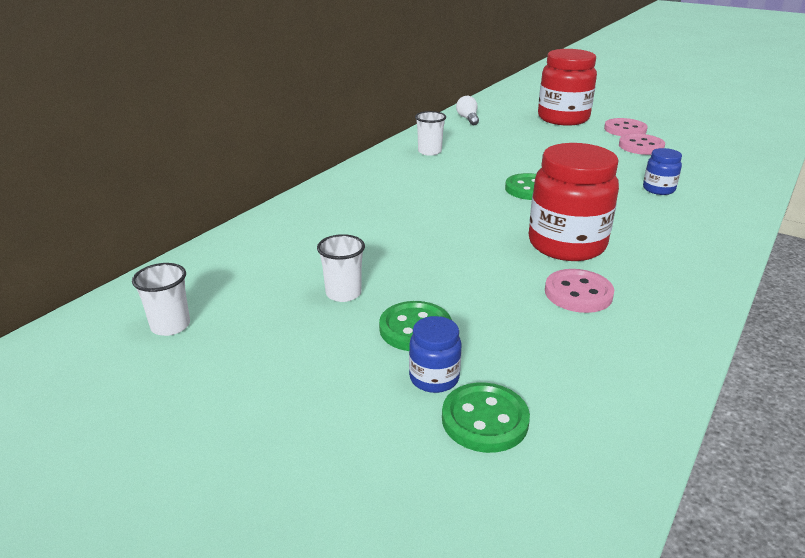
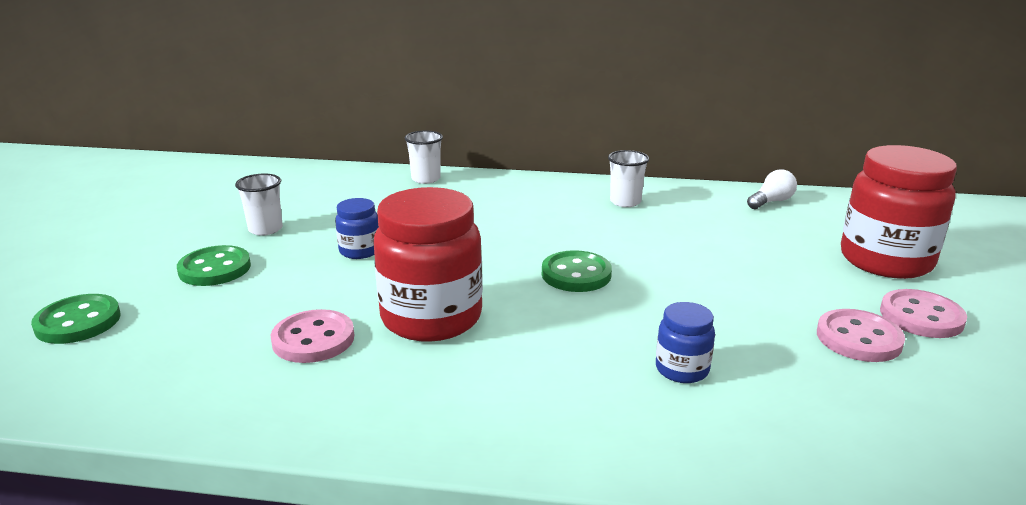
camera: 65 degrees right, 5 degrees down
white cup [132,263,190,336] -> white cup moved to [405,130,443,184]
blue jar [409,316,462,393] -> blue jar moved to [335,198,379,259]

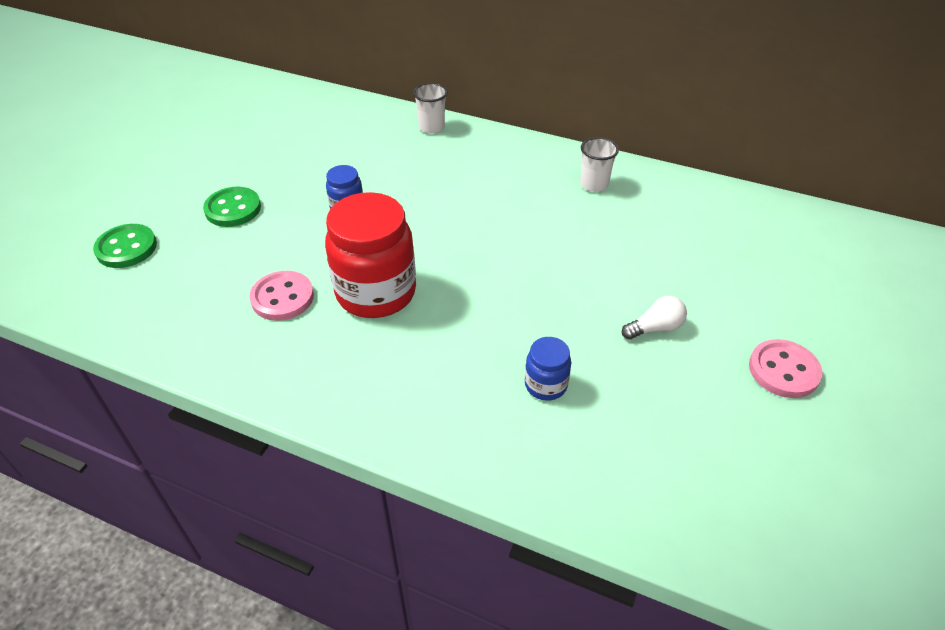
camera: 15 degrees right, 20 degrees up
white cup [235,174,283,236] -> none
green button [542,250,612,292] -> none
white light bulb [747,169,797,209] -> white light bulb moved to [622,296,687,340]
pink button [817,309,905,362] -> none
red jar [841,145,957,279] -> none

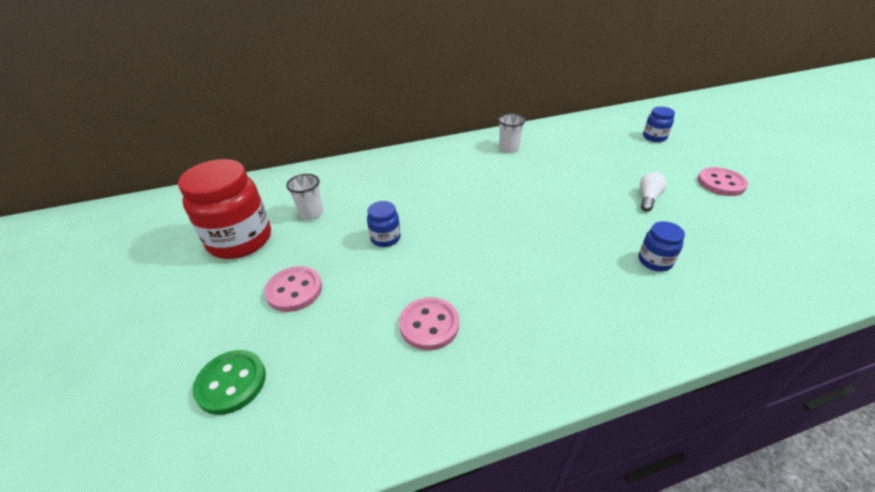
camera: 40 degrees left, 5 degrees down
green button [203,187,261,227] -> pink button [264,266,322,312]
red jar [325,192,416,318] -> red jar moved to [178,159,271,259]
white cup [413,83,448,134] -> white cup moved to [286,174,323,220]
none -> blue jar [643,107,675,142]

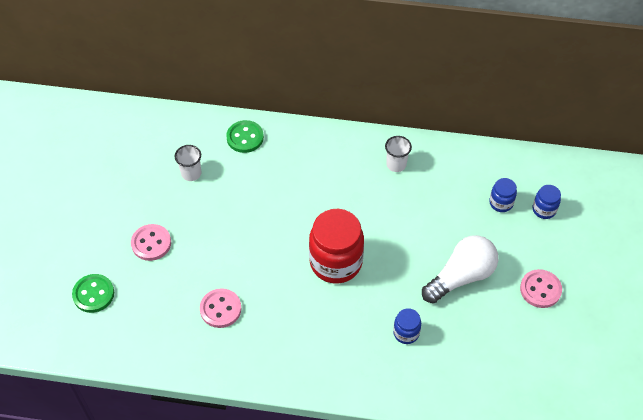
camera: 25 degrees right, 15 degrees up
red jar [178,159,271,259] -> red jar moved to [309,209,364,284]
blue jar [367,201,401,247] -> blue jar moved to [489,178,517,212]
white light bulb [640,172,667,211] -> white light bulb [422,235,498,304], size x2.04
none -> green button [226,120,264,153]

